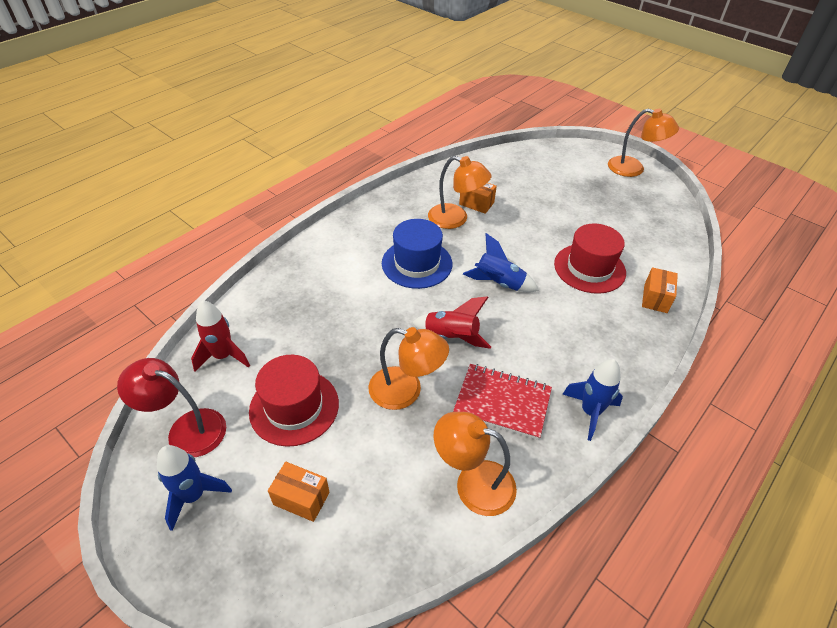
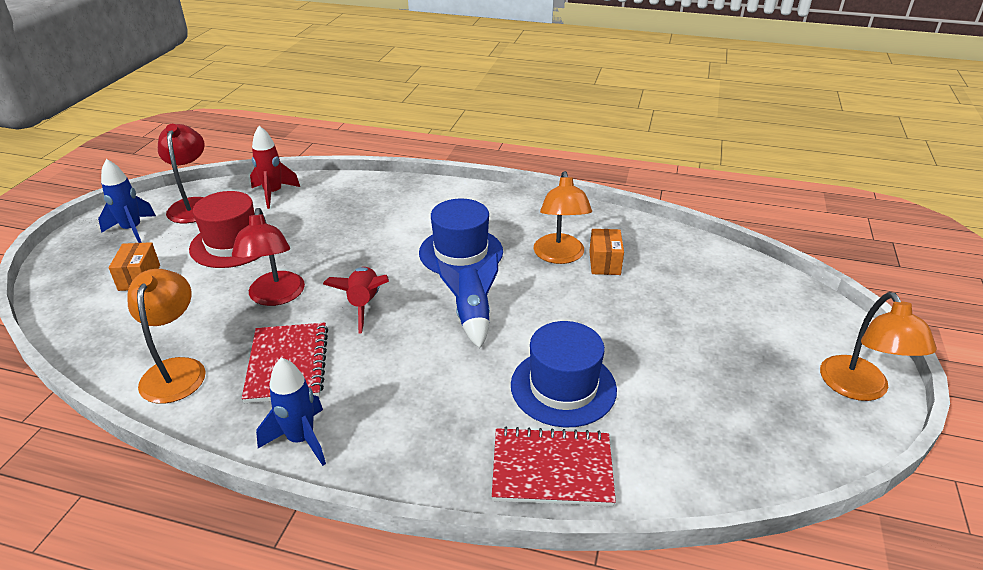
camera: 65 degrees right, 10 degrees down
orange lamp [368,327,449,410] -> red lamp [232,208,305,306]
red hat [554,224,626,294] -> blue hat [511,321,617,427]
orange box [642,267,678,313] -> red notebook [492,427,616,507]

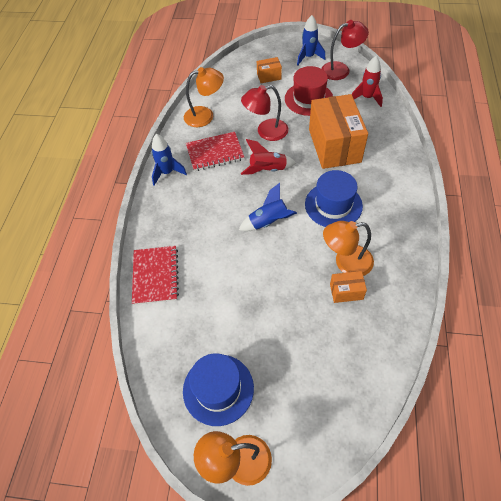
camera: 85 degrees right, 20 degrees up
blue hat [511,321,617,427] -> blue hat moved to [183,353,254,426]
none -> orange box [309,94,368,169]

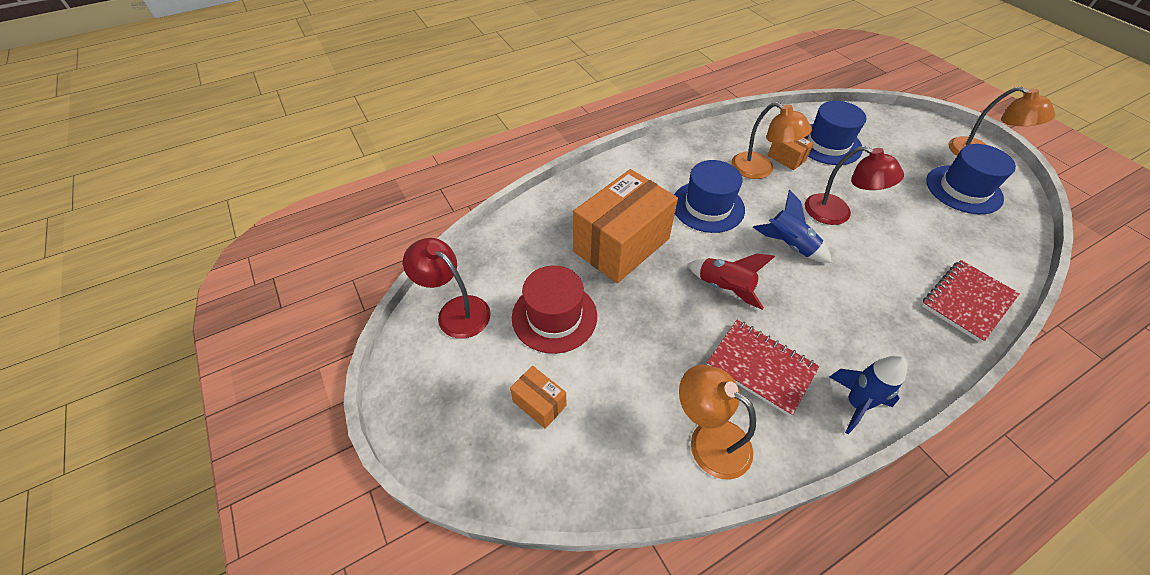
camera: 130 degrees left, 5 degrees down
red lamp [241,85,288,141] -> red lamp moved to [805,146,904,225]
blue rocket [297,15,325,65] -> none
red rocket [352,56,383,107] -> none
none -> blue hat [804,101,866,165]

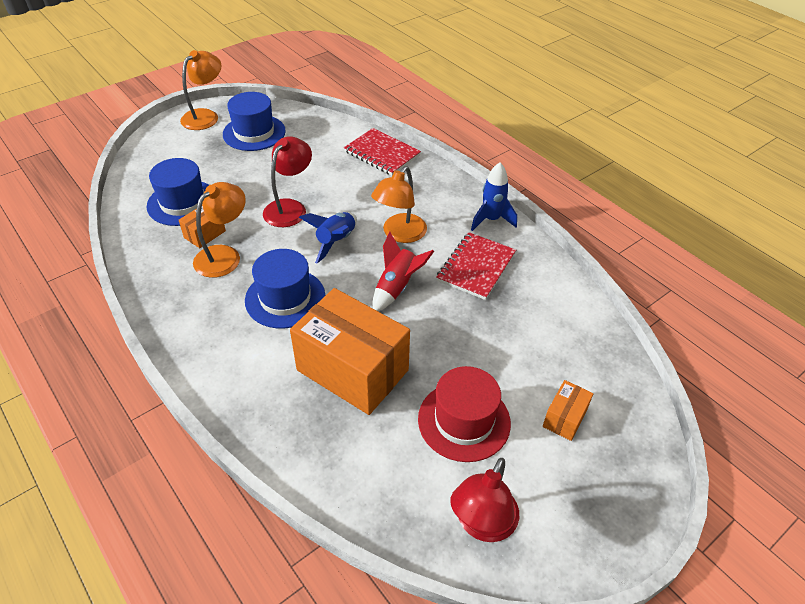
camera: 100 degrees left, 5 degrees down
orange lamp [679,365,756,480] -> orange lamp moved to [371,166,427,243]

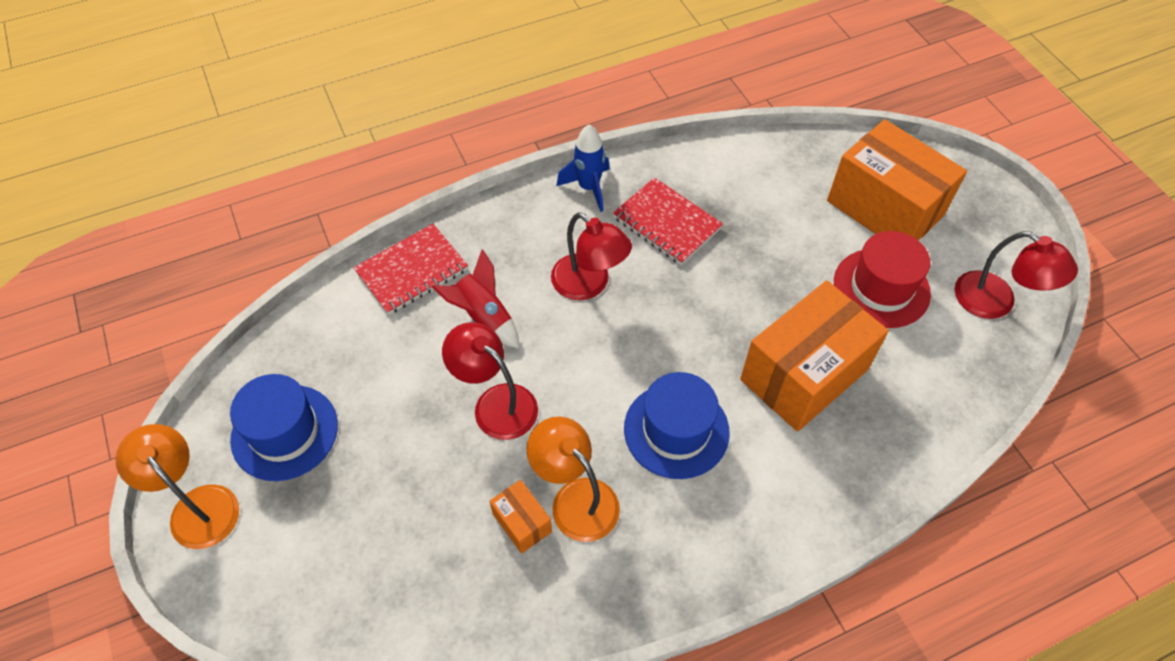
camera: 75 degrees left, 10 degrees up
blue hat [147,158,209,226] -> none
blue rocket [299,212,357,263] -> none
orange lamp [371,166,427,243] -> red lamp [551,212,632,300]
red rocket [373,232,434,311] -> red rocket moved to [431,249,519,349]
orange box [543,380,593,441] -> orange box [827,119,967,241], size x2.27

